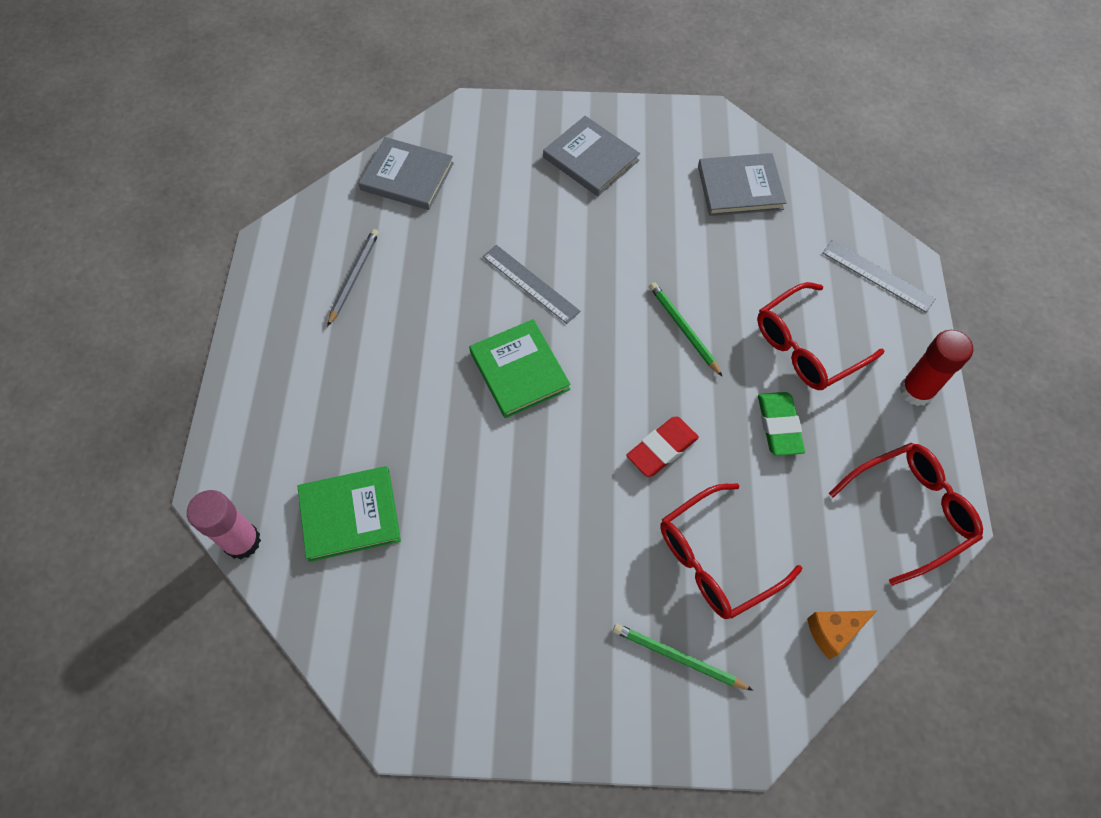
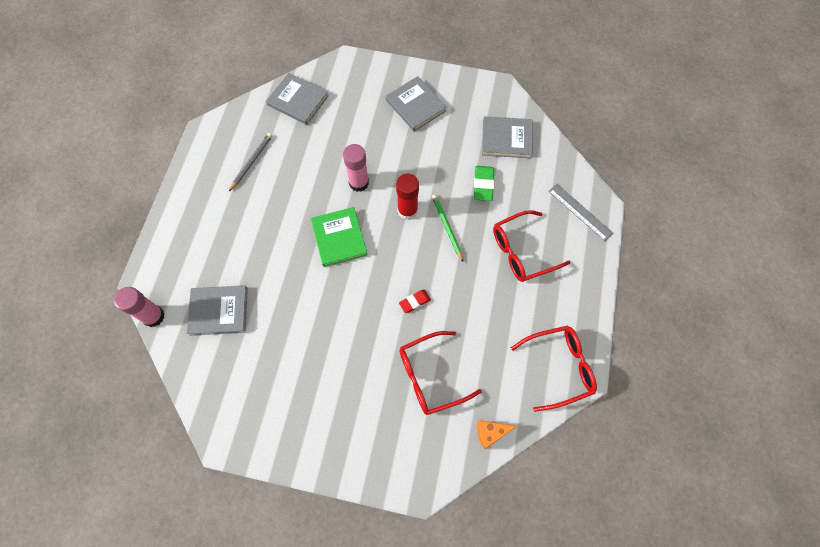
camera: 10 degrees right, 5 degrees up
green book [298,466,401,562] -> grey book [187,285,248,336]
grey ruler [483,245,580,324] -> pink glue stick [343,144,369,192]
green pencil [613,623,753,691] -> none
red eraser [626,417,699,477] -> red eraser [399,290,431,313], size x0.66
green eraser [758,392,805,456] -> green eraser moved to [474,166,494,201]
red glue stick [899,330,973,406] -> red glue stick moved to [396,174,419,220]

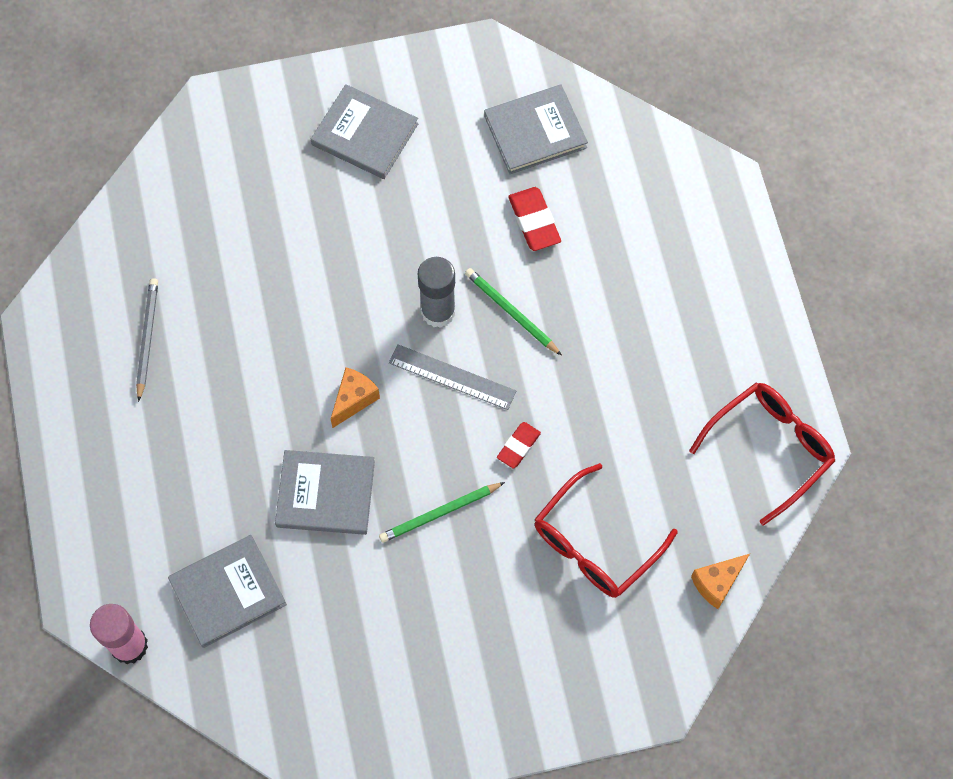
camera: 25 degrees left, 0 degrees up
grey book [266,73,329,125] -> grey book moved to [275,450,375,535]
green book [311,207,368,267] -> orange cheese [331,367,380,428]
pink glue stick [343,144,369,192] -> none
red glue stick [396,174,419,220] -> grey glue stick [418,257,456,328]
green eraser [474,166,494,201] -> red eraser [508,187,561,251]
red glasses [493,210,570,282] -> none
grey ruler [548,184,613,241] -> grey ruler moved to [389,344,516,410]
none -> green pencil [379,482,505,543]

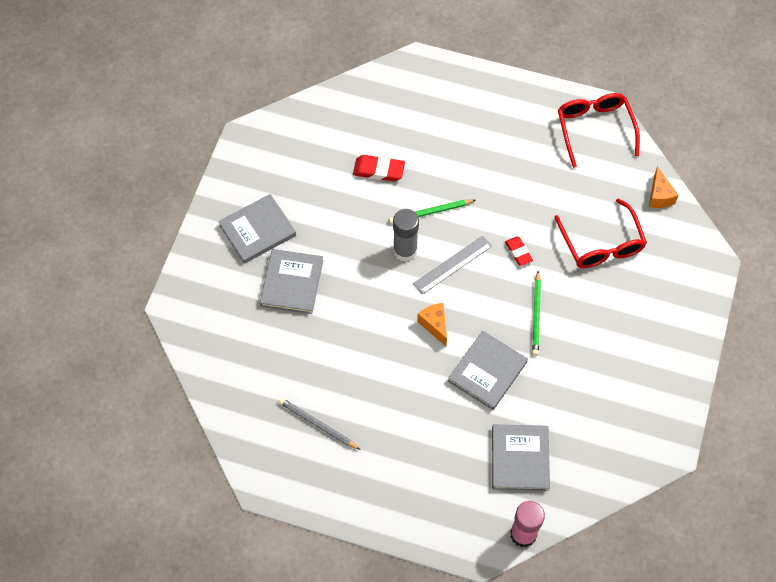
camera: 60 degrees left, 5 degrees down
grey book [484,85,588,174] -> grey book moved to [260,249,323,314]

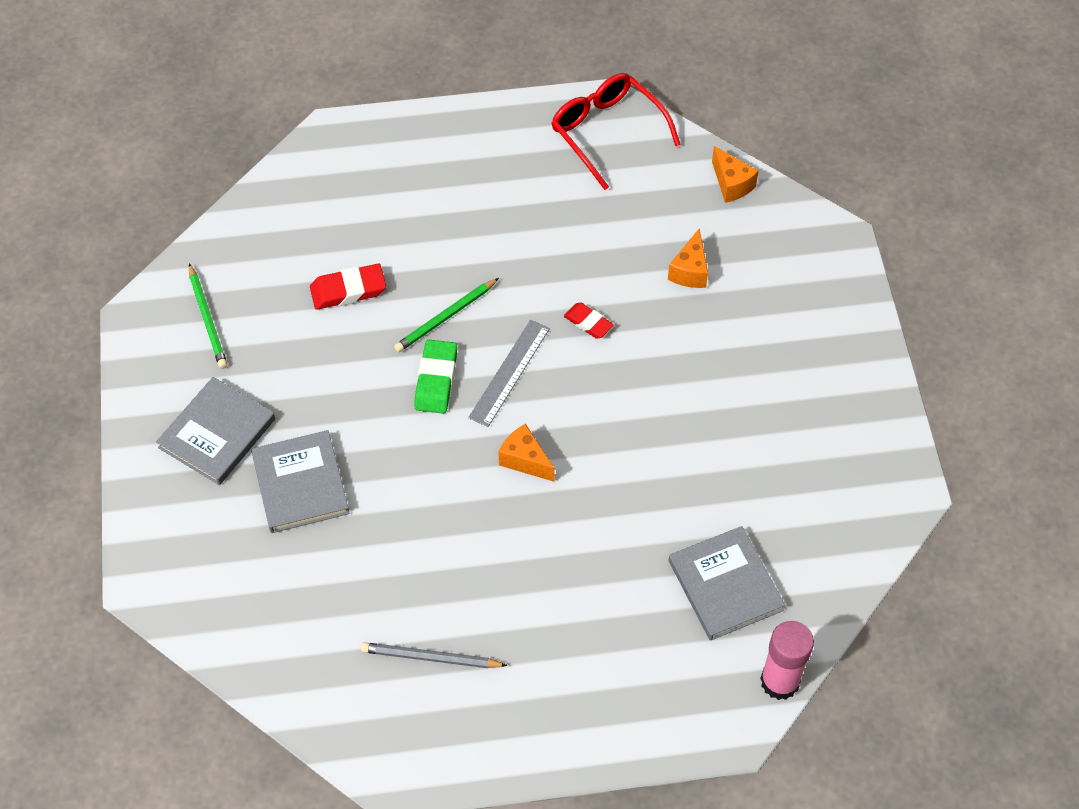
camera: 25 degrees left, 5 degrees down
grey glue stick [393,209,419,262] -> green eraser [414,340,457,414]
grey book [448,331,528,410] -> none
green pencil [532,271,541,356] -> green pencil moved to [189,263,227,369]
red glasses [554,198,647,268] -> orange cheese [668,229,708,288]

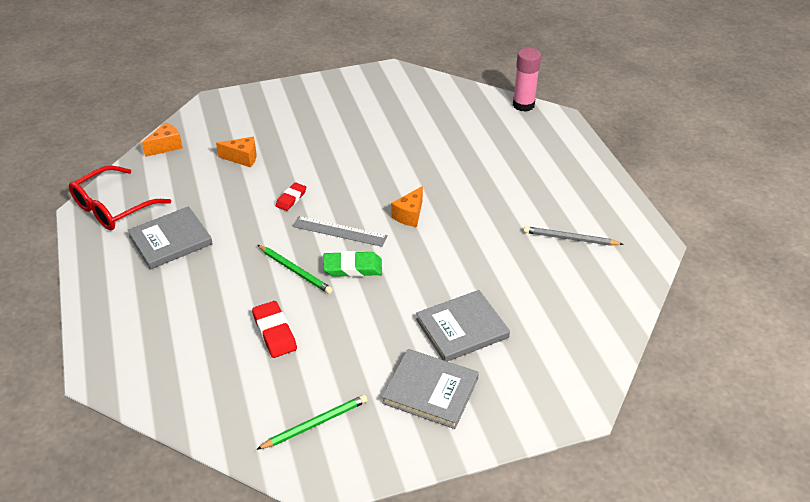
camera: 100 degrees left, 15 degrees down
grey pencil [361,642,508,668] -> grey pencil turned 105 degrees clockwise [523,226,623,246]
grey book [669,526,785,641] -> grey book moved to [127,206,213,270]

